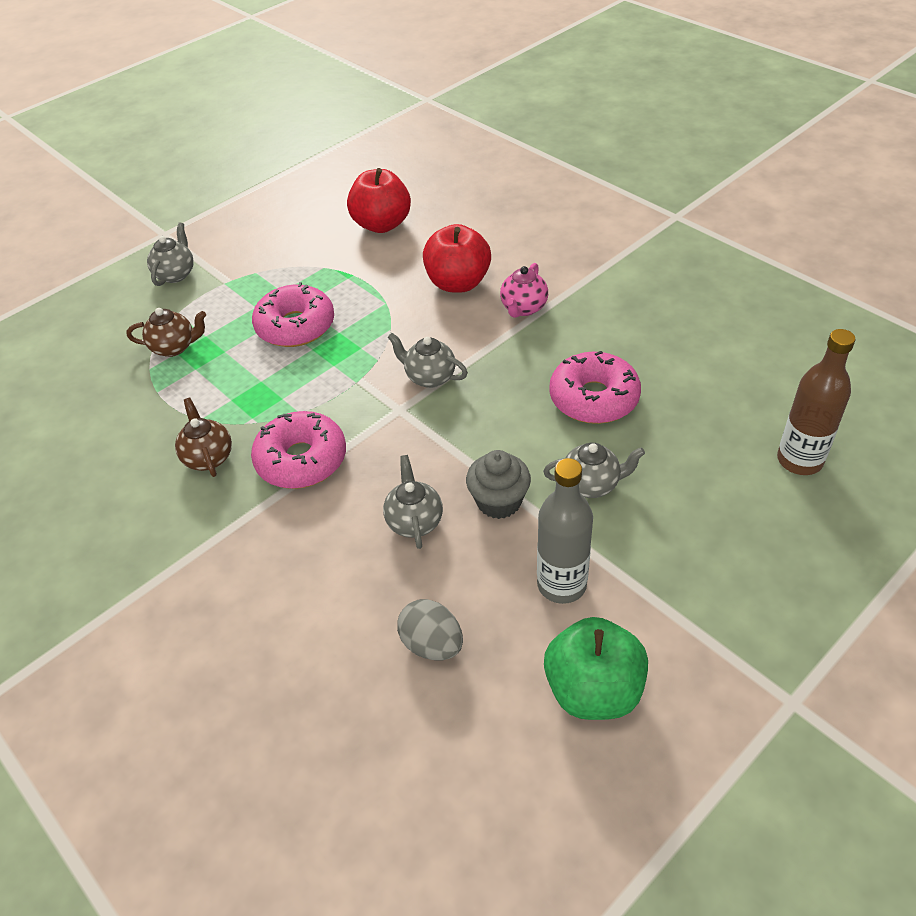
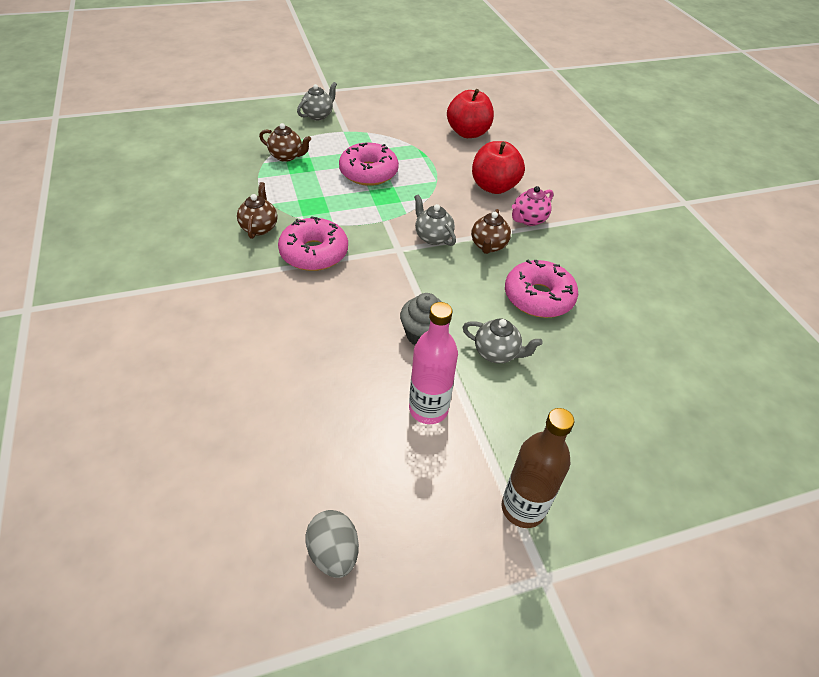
camera: 20 degrees right, 0 degrees up
grey teapot [383,455,443,549] -> none
grey egg [397,599,463,660] -> grey egg moved to [305,510,359,578]
grey bottle [537,458,593,604] -> pink bottle [409,302,458,424]
green apple [544,617,648,720] -> none
brown bottle [777,329,856,475] -> brown bottle moved to [502,408,574,528]
none -> brown teapot [471,209,511,254]

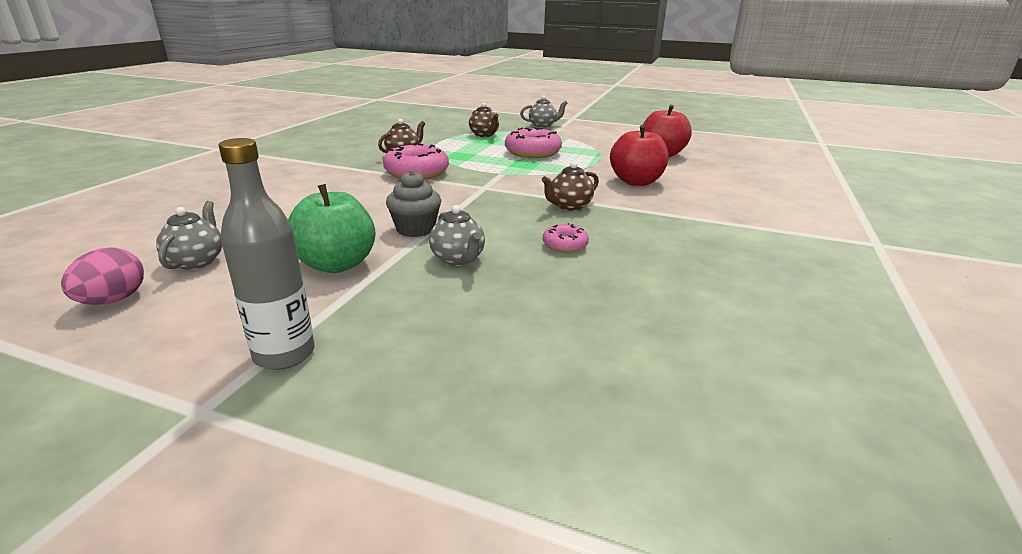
camera: 40 degrees right, 20 degrees down
grey egg [305,510,359,578] -> pink egg [61,248,144,305]
pink bottle [409,302,458,424] -> green apple [288,184,375,273]
grey teapot [414,194,456,246] -> grey teapot moved to [156,201,222,270]
brown bottle [502,408,574,528] -> grey bottle [218,138,315,370]
pink donut [505,260,578,318] -> pink donut [543,223,589,253], size x0.52
pink teapot [512,186,554,226] -> none

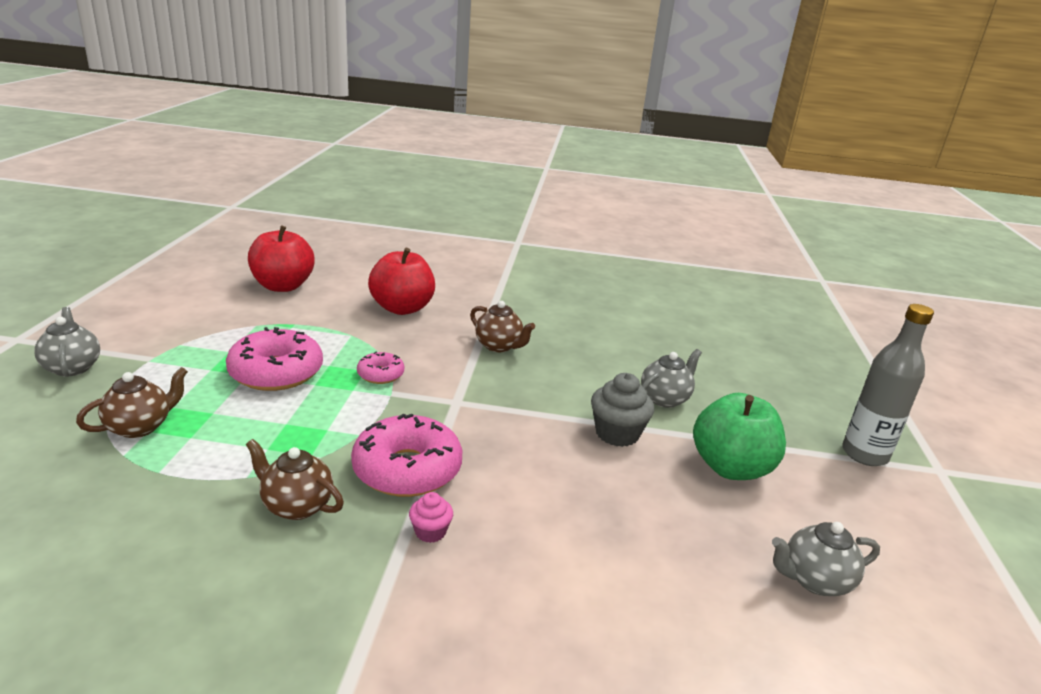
camera: 105 degrees left, 0 degrees up
pink egg [61,248,144,305] -> none
pink donut [543,223,589,253] -> pink donut moved to [357,352,404,384]
none -> pink cupcake [409,492,453,543]

